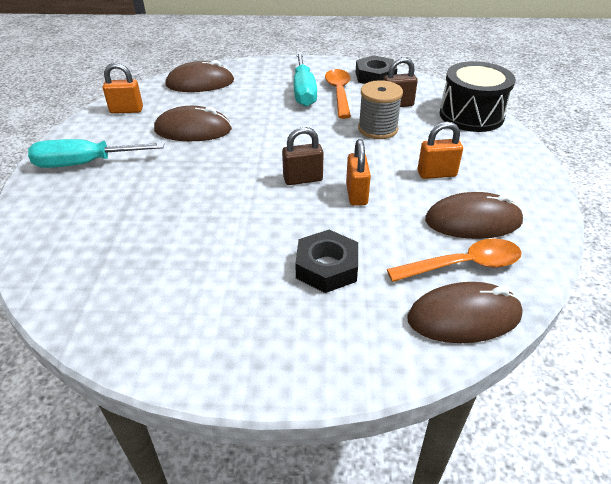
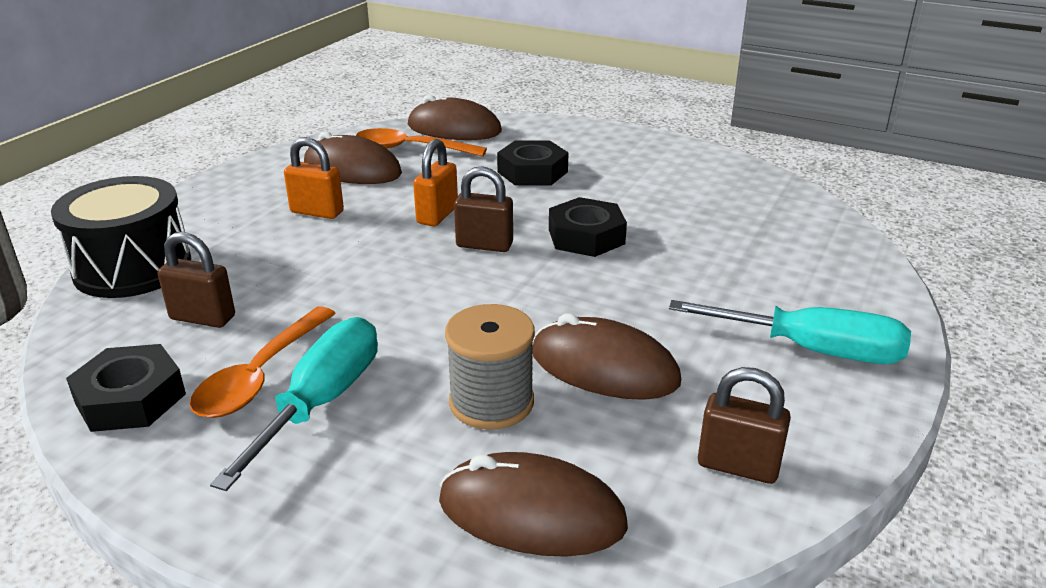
camera: 155 degrees left, 10 degrees down
orange padlock [103,63,143,114] -> brown padlock [698,367,791,484]
grey spool [358,80,403,139] -> grey spool moved to [445,304,535,429]
none -> black nut [549,197,627,257]

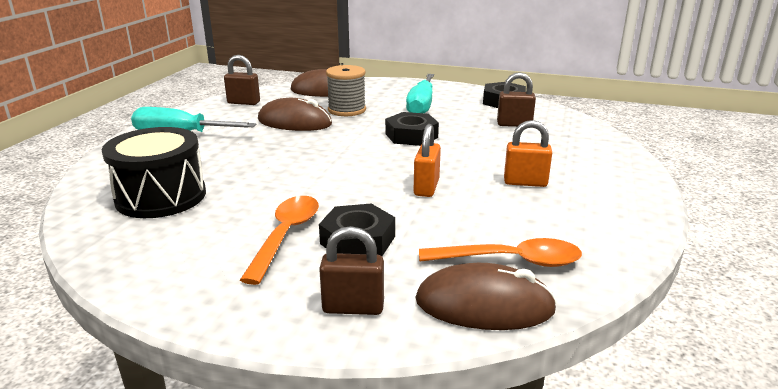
camera: 170 degrees right, 5 degrees down
black drum [51,176,191,298] -> black drum moved to [102,127,206,218]
orange spoon [190,306,336,418] -> orange spoon moved to [240,196,319,285]
brown mouse [304,131,402,184] -> none
brown padlock [454,166,513,252] -> brown padlock moved to [319,226,384,315]
black nut [549,197,627,257] -> black nut moved to [385,112,439,146]

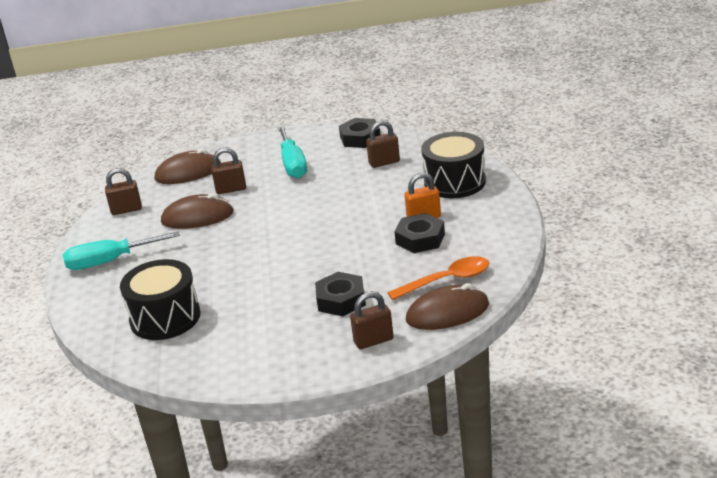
camera: 20 degrees left, 5 degrees up
orange spoon [240,196,319,285] -> none
grey spool [326,65,366,116] -> brown padlock [211,148,246,194]
black nut [385,112,439,146] -> black nut moved to [394,213,445,253]
orange padlock [414,124,441,197] -> none
none -> black drum [421,132,486,198]

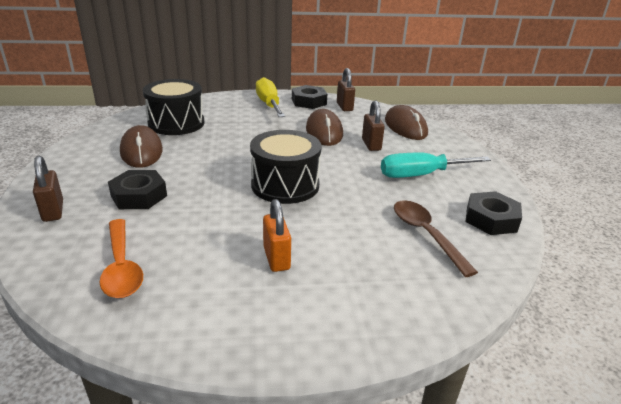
camera: 85 degrees right, 0 degrees up
turquoise screwdriver [63,231,180,270] -> yellow screwdriver [256,77,285,117]
brown padlock [366,120,400,168] -> brown spoon [394,200,478,277]
black nut [394,213,445,253] -> black nut moved to [292,85,327,109]
brown mouse [406,283,489,330] -> brown mouse moved to [120,125,163,168]
black drum [421,132,486,198] -> black drum moved to [250,130,322,204]

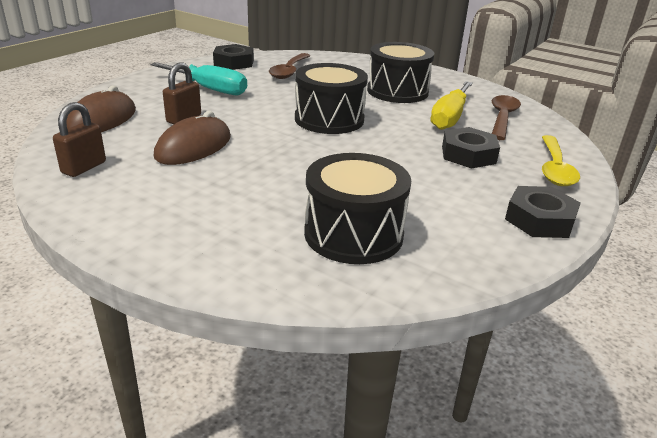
camera: 140 degrees left, 0 degrees up
brown padlock [33,155,63,222] -> yellow spoon [542,135,580,186]
orange spoon [99,219,143,298] -> brown spoon [492,95,521,140]
brown mouse [120,125,163,168] -> none
yellow screwdriver [256,77,285,117] -> yellow screwdriver moved to [431,81,473,130]
orange padlock [263,199,291,272] -> black drum [367,42,434,103]
black nut [292,85,327,109] -> black nut moved to [505,186,581,238]

